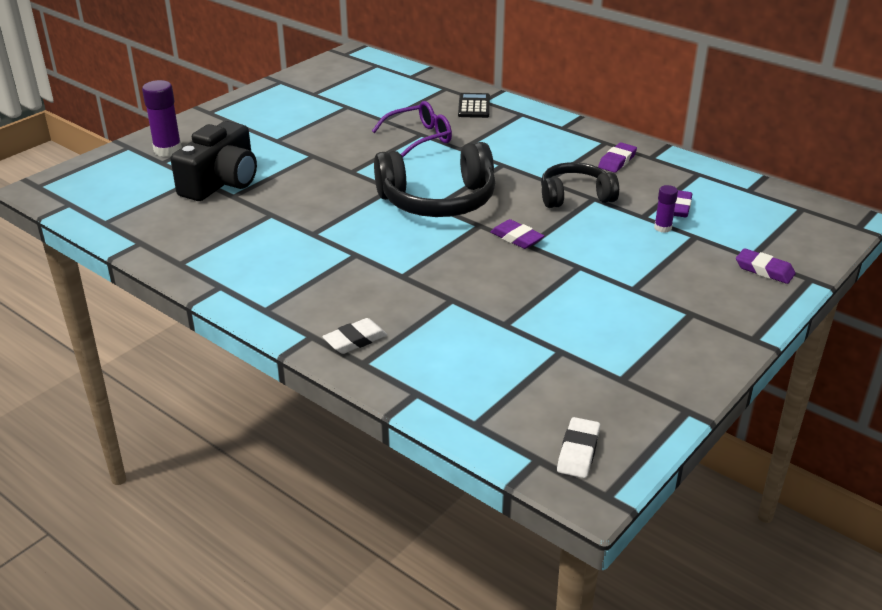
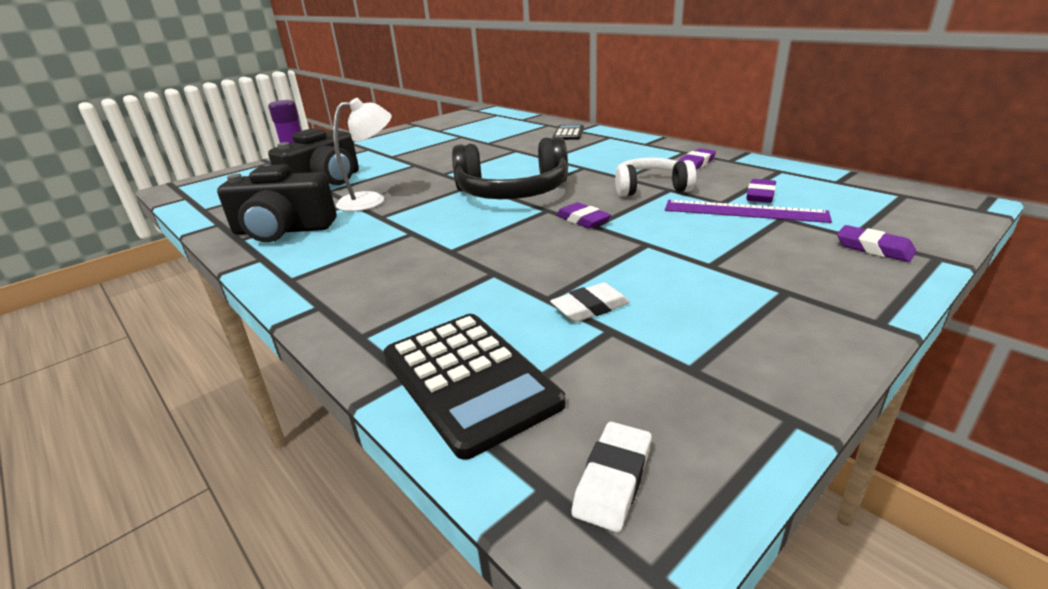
camera: 10 degrees right, 5 degrees down
white eraser [322,318,387,354] -> white eraser moved to [550,282,630,322]
purple glasses [372,101,452,158] -> none
black headphones [541,162,619,208] -> white headphones [615,158,696,196]
purple glue stick [654,185,678,233] -> purple ruler [665,200,832,223]
none -> black camera [217,164,336,242]
none -> white lamp [333,98,392,211]
none -> black calculator [383,314,566,460]

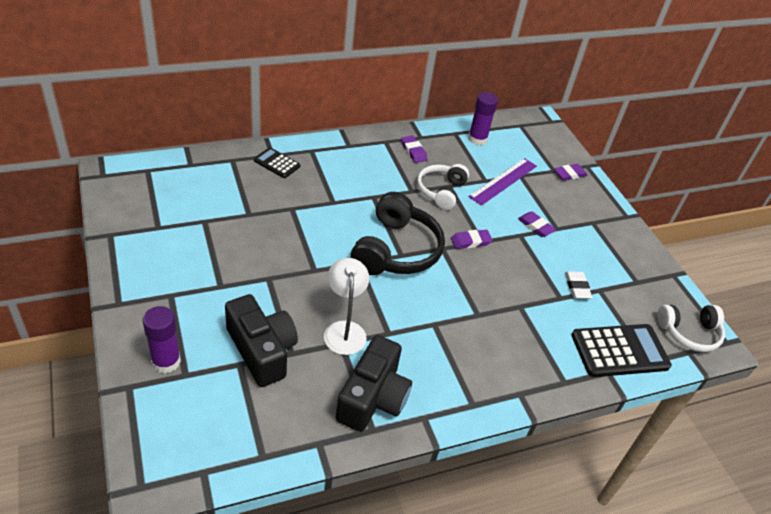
camera: 75 degrees left, 15 degrees up
white eraser [571,422,652,532] -> white headphones [657,305,725,352]
purple eraser [746,179,776,203] -> purple eraser moved to [518,211,556,237]
none -> purple glue stick [468,92,498,145]

